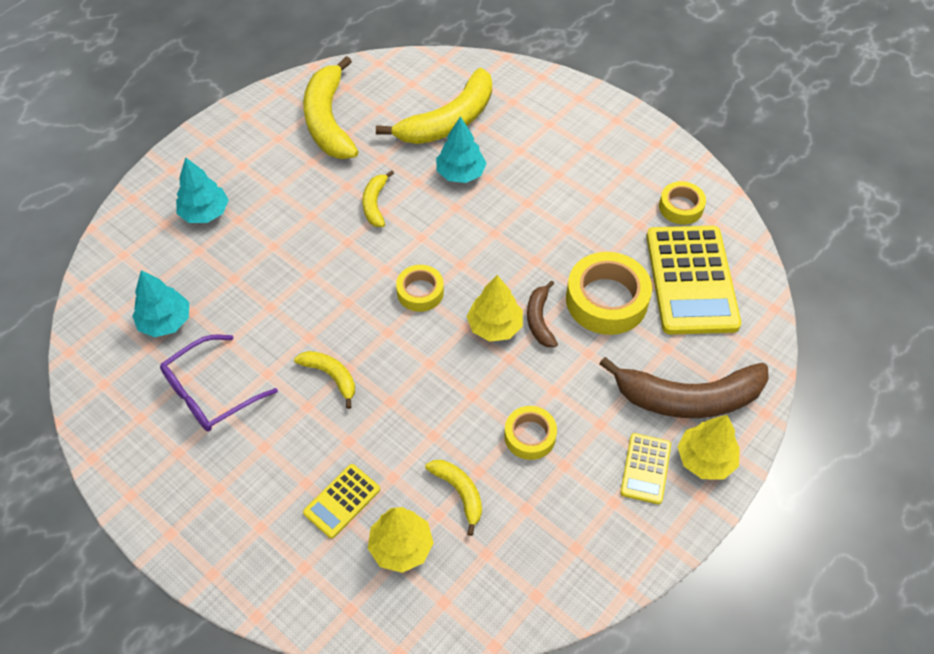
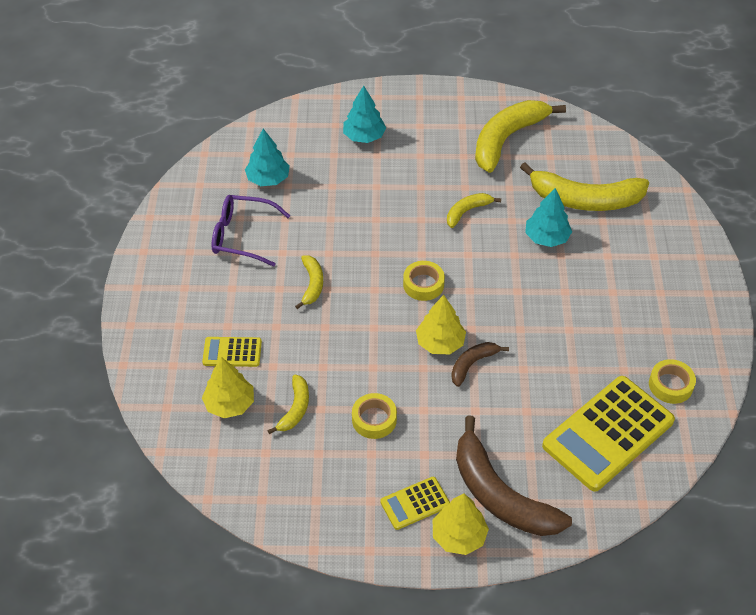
camera: 50 degrees right, 5 degrees down
yellow tape [566,252,652,335] -> none

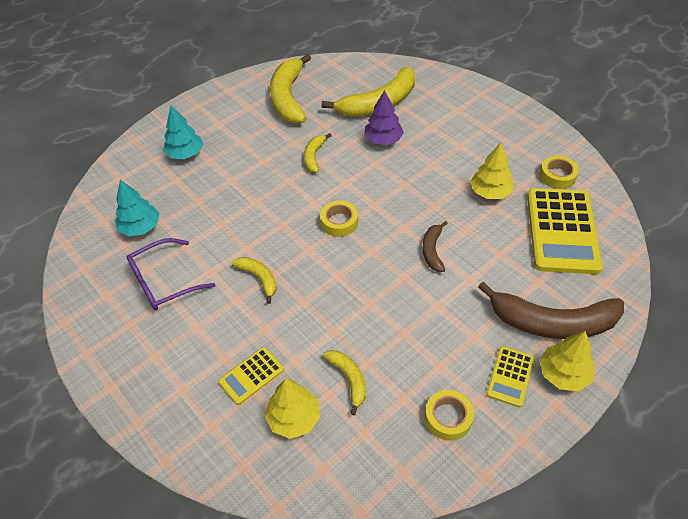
camera: 40 degrees left, 0 degrees up
yellow tape [352,393,397,439] -> yellow tape moved to [425,390,474,441]
yellow tree [416,295,466,354] -> yellow tree moved to [470,143,513,199]
turquoise tree [525,188,572,247] -> purple tree [364,90,404,145]

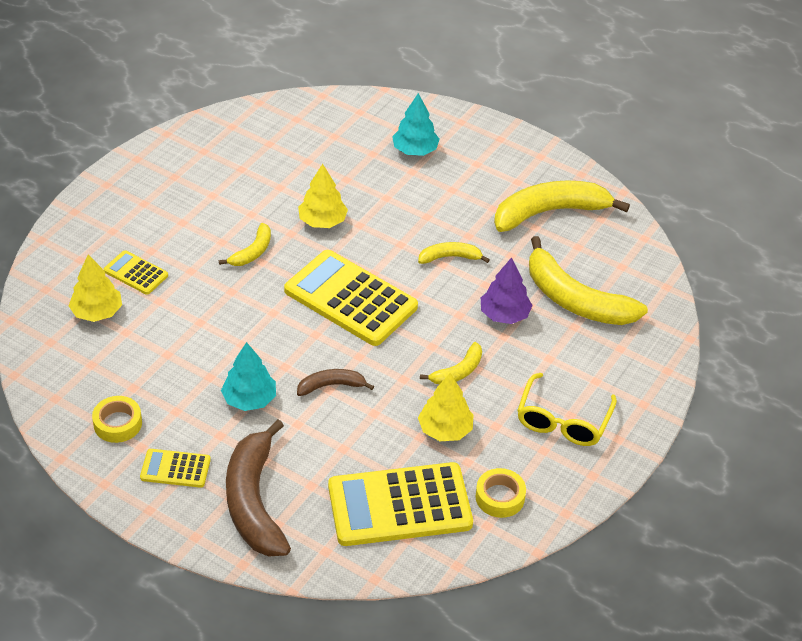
camera: 70 degrees right, 5 degrees down
turquoise tree [115,180,160,237] -> turquoise tree moved to [221,342,276,411]
purple glasses [127,238,215,310] -> none
yellow tape [320,201,358,237] -> yellow calculator [284,250,418,346]
yellow banana [323,350,366,415] -> yellow banana moved to [420,342,482,384]
yellow tree [540,331,595,391] -> yellow tree moved to [298,164,348,228]
none -> yellow glasses [517,373,617,446]

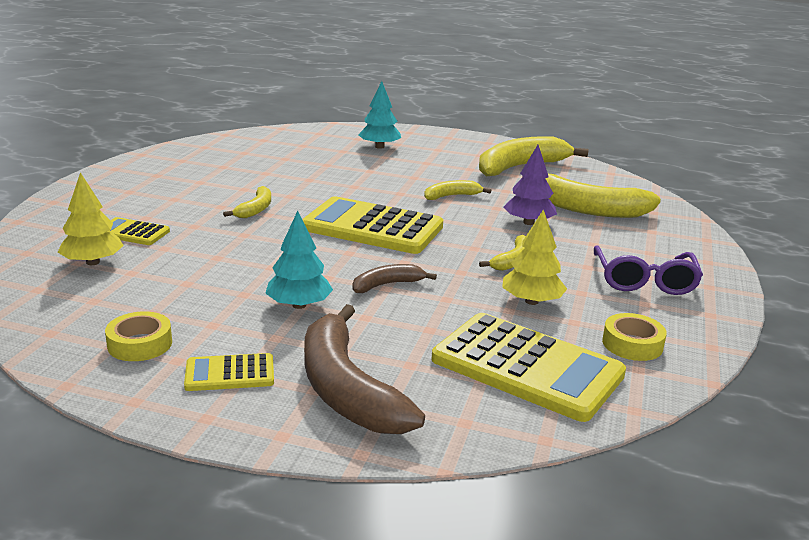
camera: 15 degrees left, 20 degrees down
yellow tree [298,164,348,228] -> none
yellow calculator [328,462,473,546] -> yellow calculator turned 120 degrees counterclockwise [432,313,626,422]
yellow glasses [517,373,617,446] -> purple glasses [594,246,703,295]

